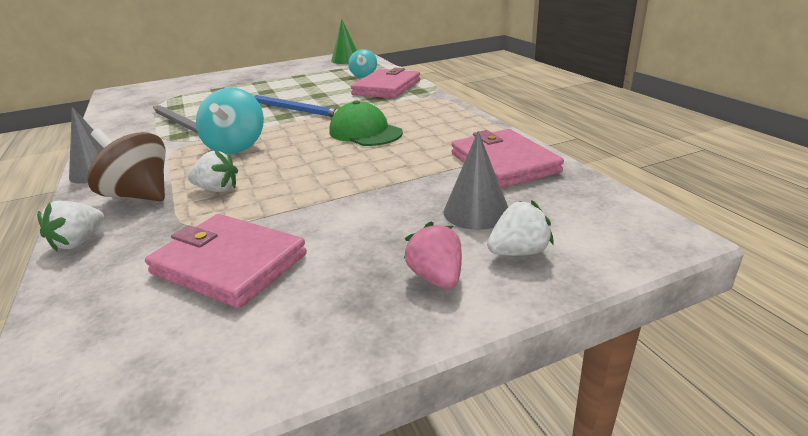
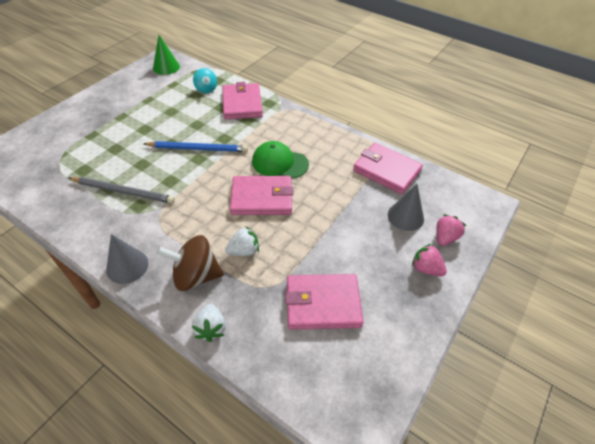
camera: 35 degrees left, 20 degrees up
turquoise spinning top [196,88,264,154] -> none
white strawberry [487,200,553,256] -> pink strawberry [436,214,466,246]
none -> pink wallet [230,176,293,215]

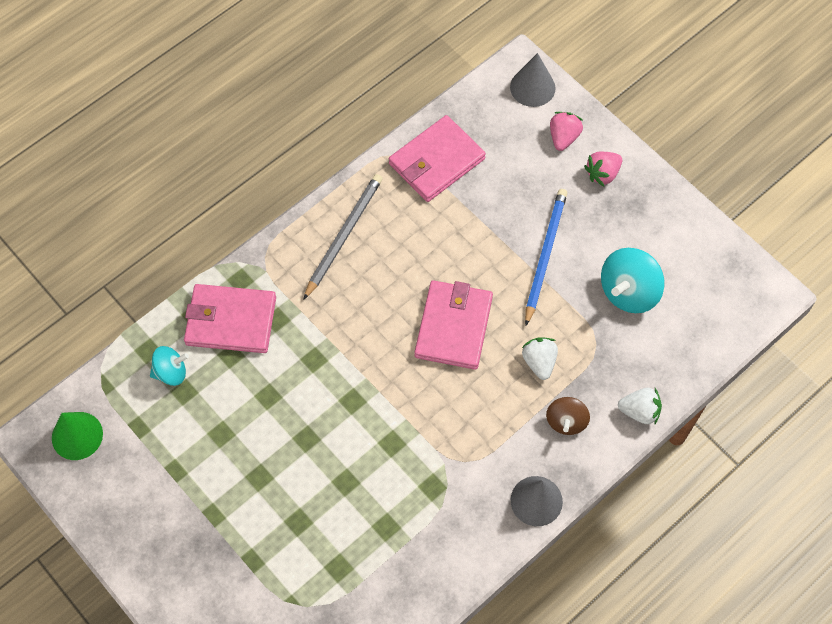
camera: 75 degrees left, 15 degrees up
grey pencil [69,177,175,203] -> grey pencil moved to [303,174,383,300]
blue pencil [144,141,248,152] -> blue pencil moved to [525,189,567,326]
brown spinning top [157,235,224,291] -> brown spinning top [546,397,590,435], size x0.62
green cap [252,141,309,178] -> none
pink wallet [285,274,363,330] -> turquoise spinning top [601,248,664,313]
grey cone [388,184,424,231] -> grey cone moved to [510,53,556,107]
pink strawberry [436,214,466,246] -> pink strawberry turned 60 degrees clockwise [550,112,583,151]

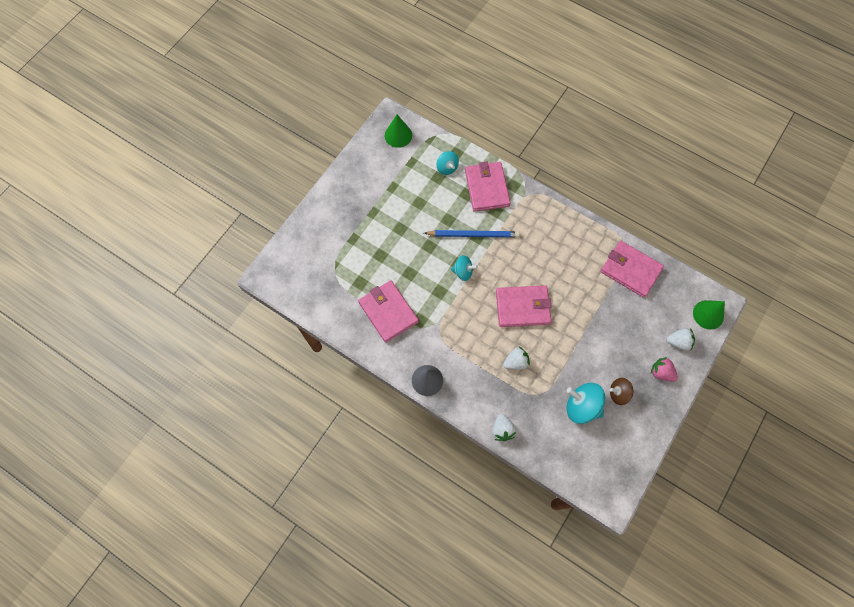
camera: 75 degrees right, 5 degrees up
grey pencil [303,174,383,300] -> none
grey cone [510,53,556,107] -> green cone [693,300,725,329]
blue pencil [525,189,567,326] -> blue pencil moved to [424,230,520,238]
brown spinning top [546,397,590,435] -> brown spinning top moved to [610,378,633,405]
pink strawberry [550,112,583,151] -> white strawberry [666,328,695,351]
none -> pink wallet [358,280,419,343]
none -> turquoise spinning top [451,255,478,281]

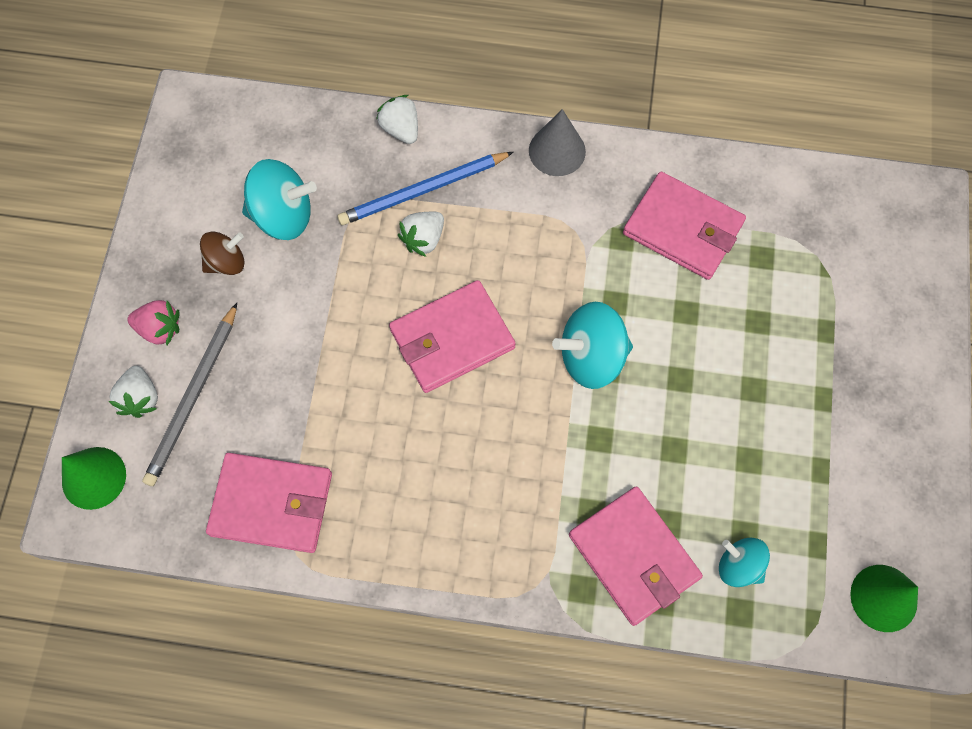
camera: 155 degrees right, 0 degrees up
blue pencil [424,230,520,238] -> blue pencil moved to [337,152,513,225]
turquoise spinning top [451,255,478,281] -> turquoise spinning top [552,302,633,389], size x1.62
white strawberry [666,328,695,351] -> white strawberry turned 75 degrees counterclockwise [109,366,158,418]
none -> grey pencil [142,303,237,486]

